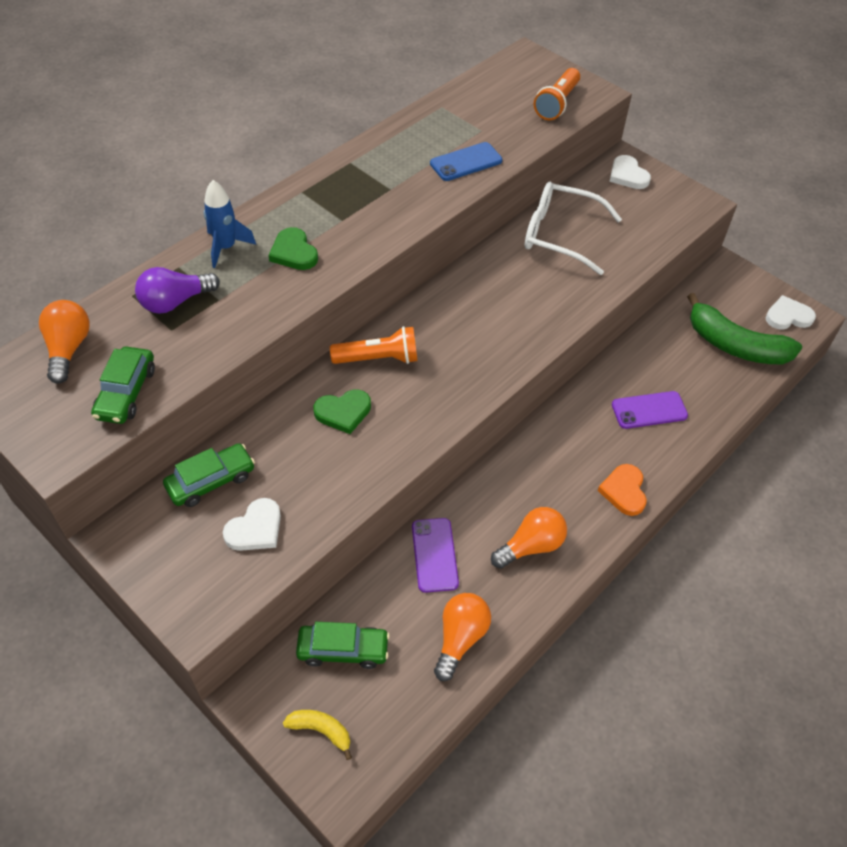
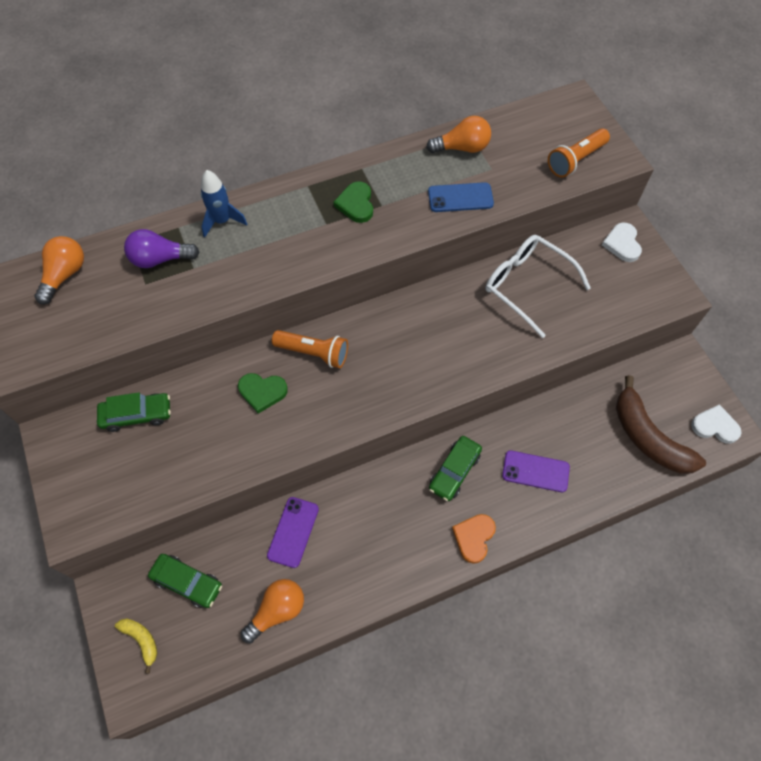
camera: 25 degrees right, 10 degrees up
green car [91,346,155,424] -> green car moved to [429,436,482,501]
white heart [223,498,281,551] -> none
green heart [268,227,318,270] -> green heart moved to [334,181,373,223]
orange light bulb [491,507,567,569] -> orange light bulb moved to [426,116,491,153]
green banana [687,293,802,364] -> brown banana [616,375,706,474]

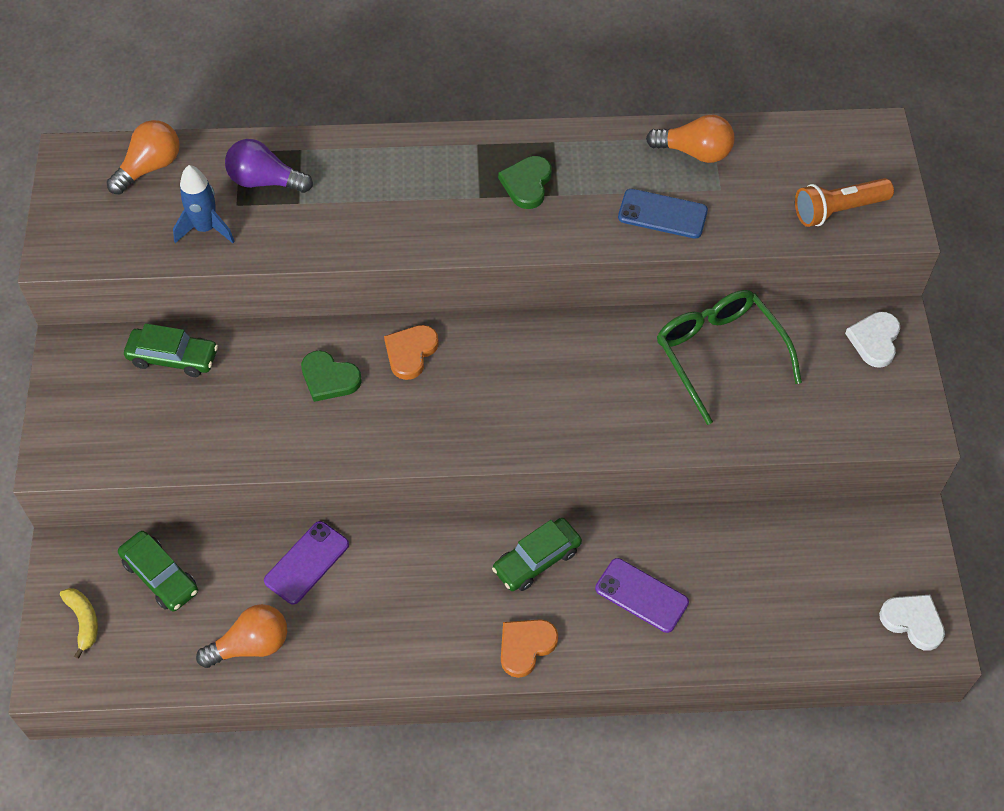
camera: 20 degrees right, 5 degrees down
blue rocket [201,170,247,237] -> blue rocket moved to [173,165,235,243]
orange flashlight [272,330,348,368] -> orange heart [384,325,439,380]
white glasses [486,235,591,338] -> green glasses [657,290,802,425]
brown banana [616,375,706,474] -> none

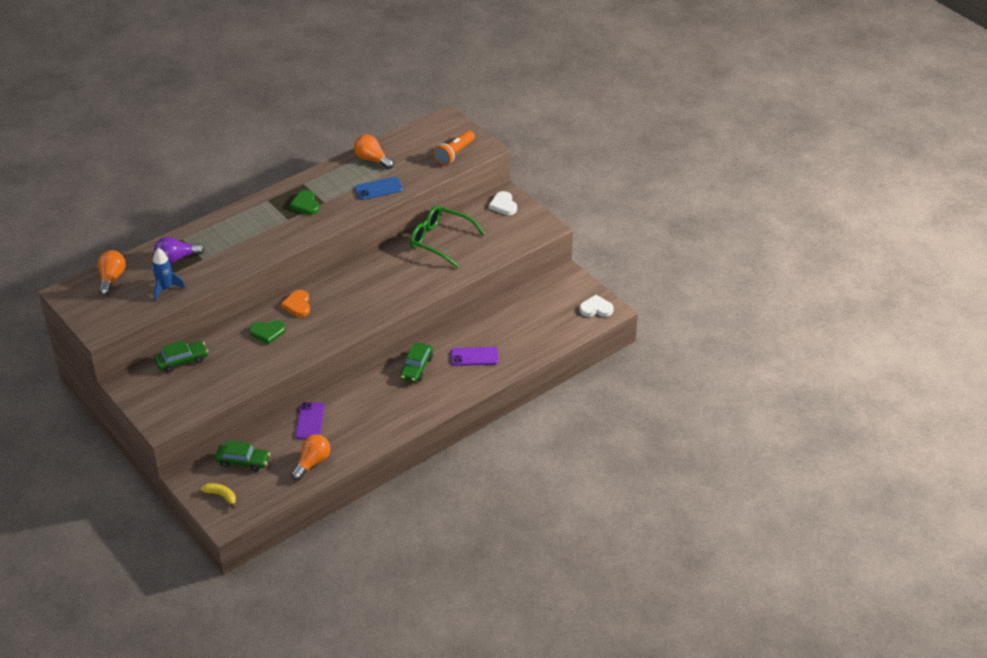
camera: 35 degrees left, 15 degrees down
orange heart [501,619,558,678] -> none
orange light bulb [646,115,734,163] -> orange light bulb turned 120 degrees counterclockwise [354,135,394,169]

